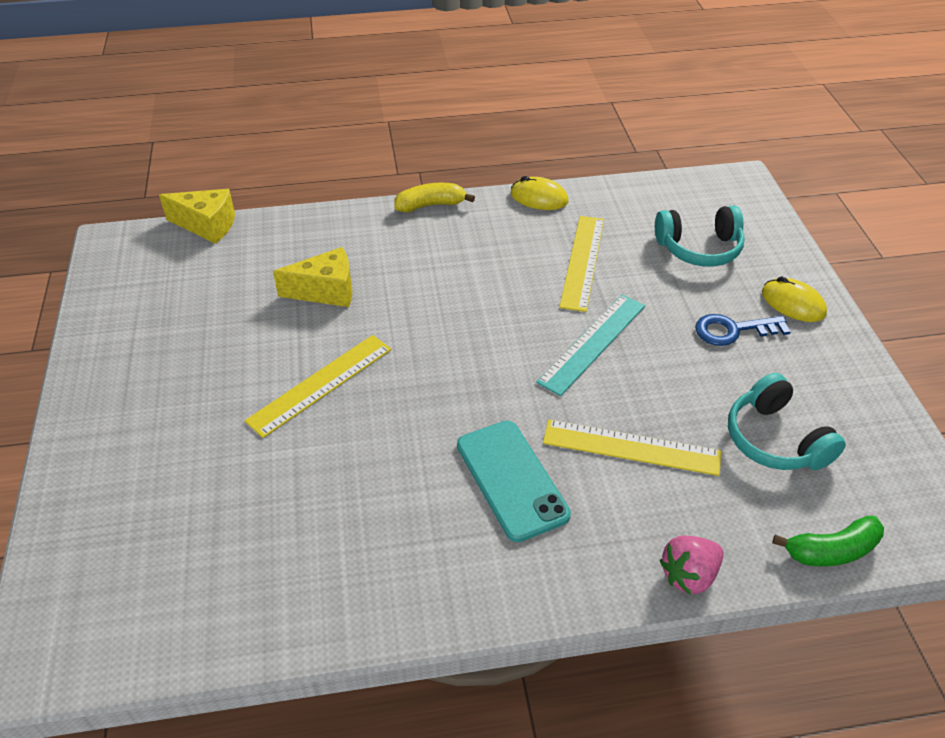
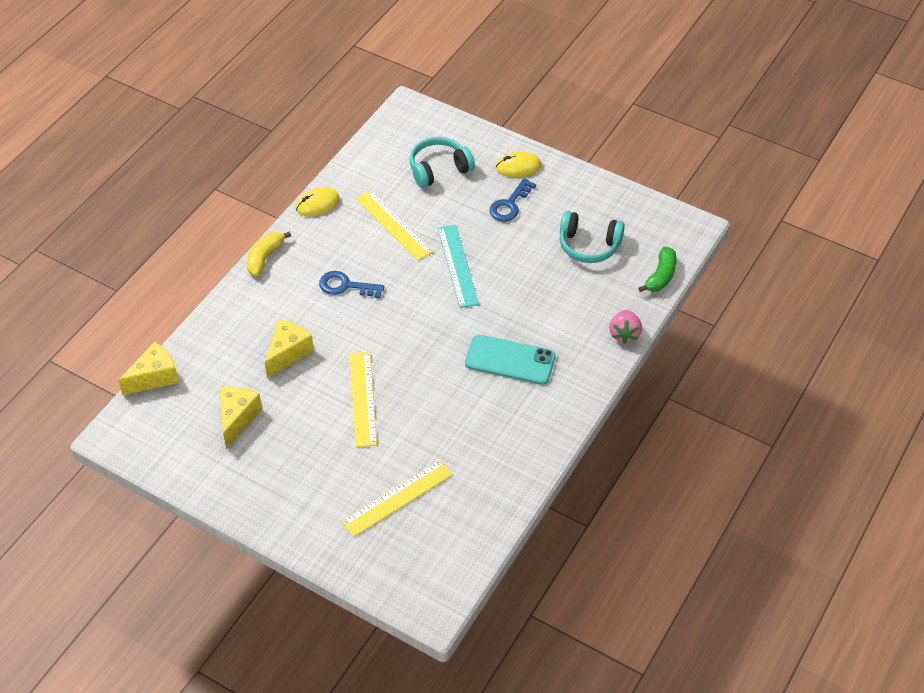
camera: 50 degrees left, 5 degrees up
yellow ruler [543,420,721,476] -> yellow ruler moved to [341,460,453,537]
turquoise headphones [655,206,745,267] -> turquoise headphones turned 150 degrees counterclockwise [410,137,475,188]
none -> yellow cheese [219,386,262,449]
none -> blue key [319,271,385,299]

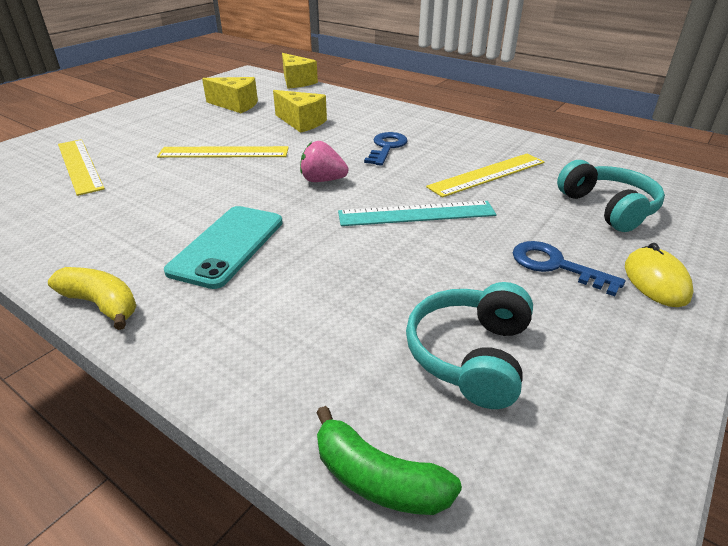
camera: 95 degrees right, 15 degrees down
yellow banana [247,231,291,276] -> yellow banana moved to [48,267,137,330]
yellow mouse [296,187,340,216] -> none
pink strawberry [609,310,642,344] -> pink strawberry moved to [300,141,349,182]

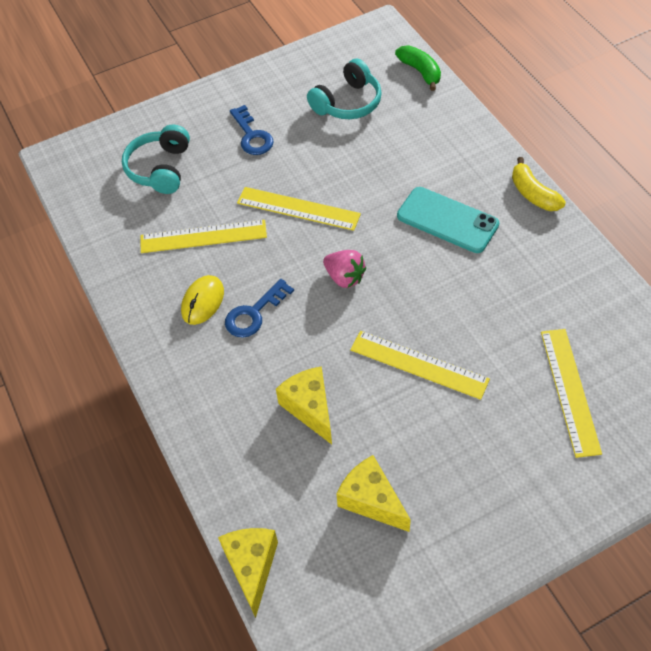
camera: 150 degrees left, 20 degrees up
turquoise phone [164,206,283,289] -> turquoise phone turned 75 degrees clockwise [397,187,499,253]
turquoise ruler [338,201,496,226] -> yellow ruler [237,187,361,231]
yellow mouse [625,243,694,307] -> yellow mouse moved to [181,275,224,325]

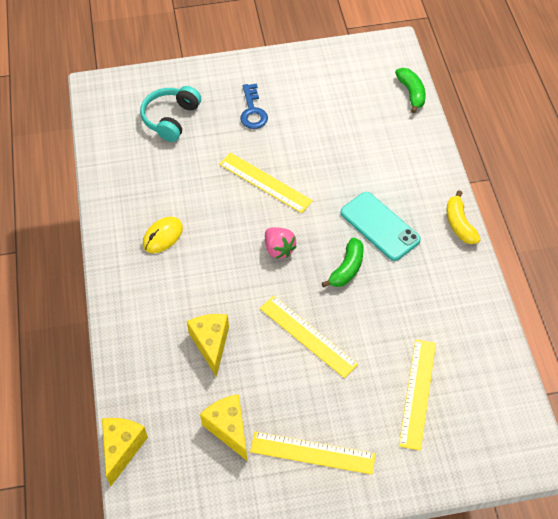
camera: 15 degrees right, 0 degrees up
yellow ruler [140,220,267,253] -> yellow ruler moved to [250,432,376,475]
blue key [225,279,294,338] -> none
turquoise headphones [307,58,382,119] -> none
none -> green banana [322,237,364,287]

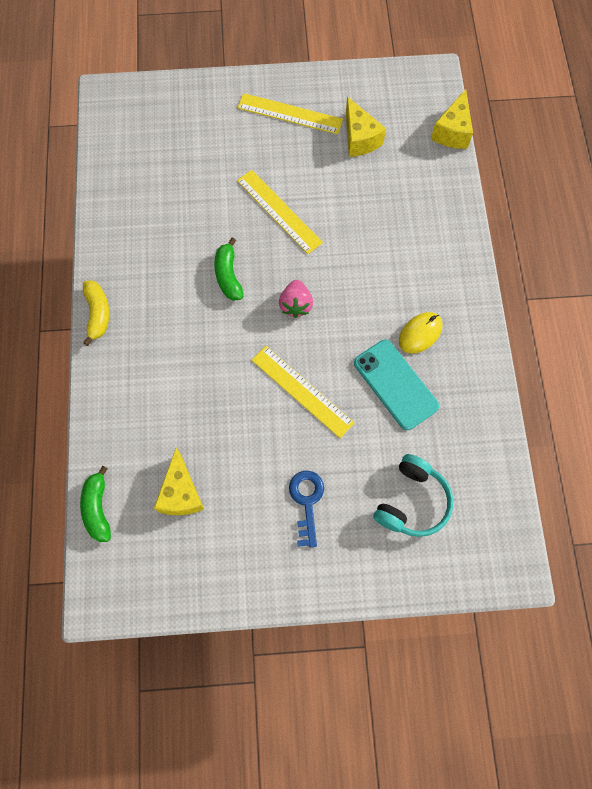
camera: 175 degrees left, 15 degrees up
yellow cheese [187,314,229,377] -> yellow cheese moved to [154,448,204,515]
pink strawberry [265,227,297,259] -> pink strawberry turned 150 degrees counterclockwise [279,280,313,318]
green banana [322,237,364,287] -> green banana turned 45 degrees counterclockwise [214,238,244,301]
turquoise phone [341,192,421,261] -> turquoise phone moved to [354,340,439,430]
yellow ruler [399,339,436,451] -> none

